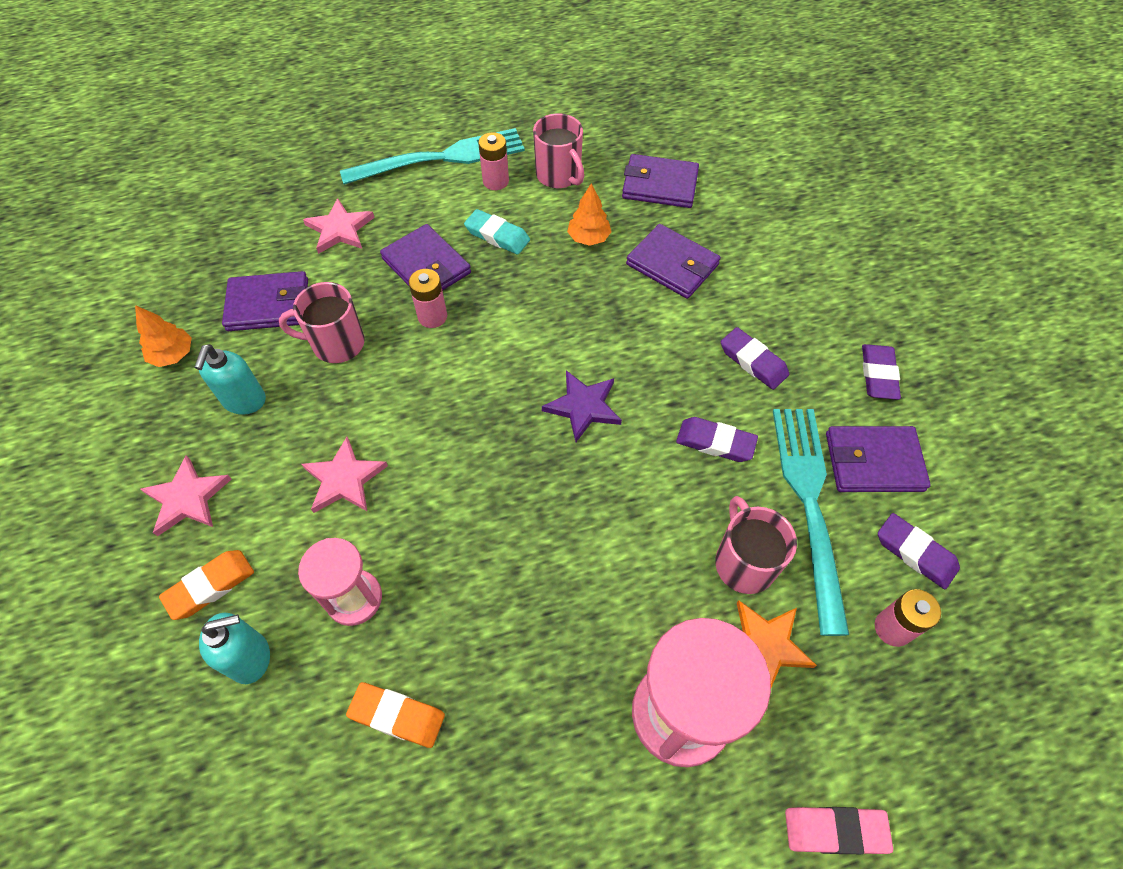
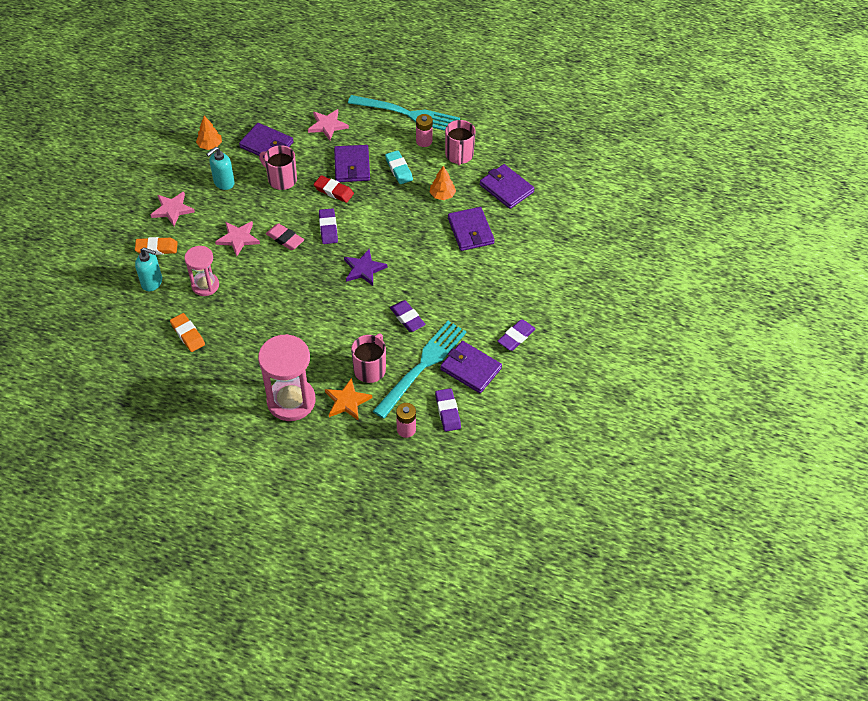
camera: 35 degrees right, 5 degrees down
pink battery [409,269,447,328] -> red eraser [314,175,354,203]
purple eraser [721,327,789,390] -> purple eraser moved to [319,208,338,244]
pink eraser [785,807,893,854] -> pink eraser moved to [266,223,304,250]

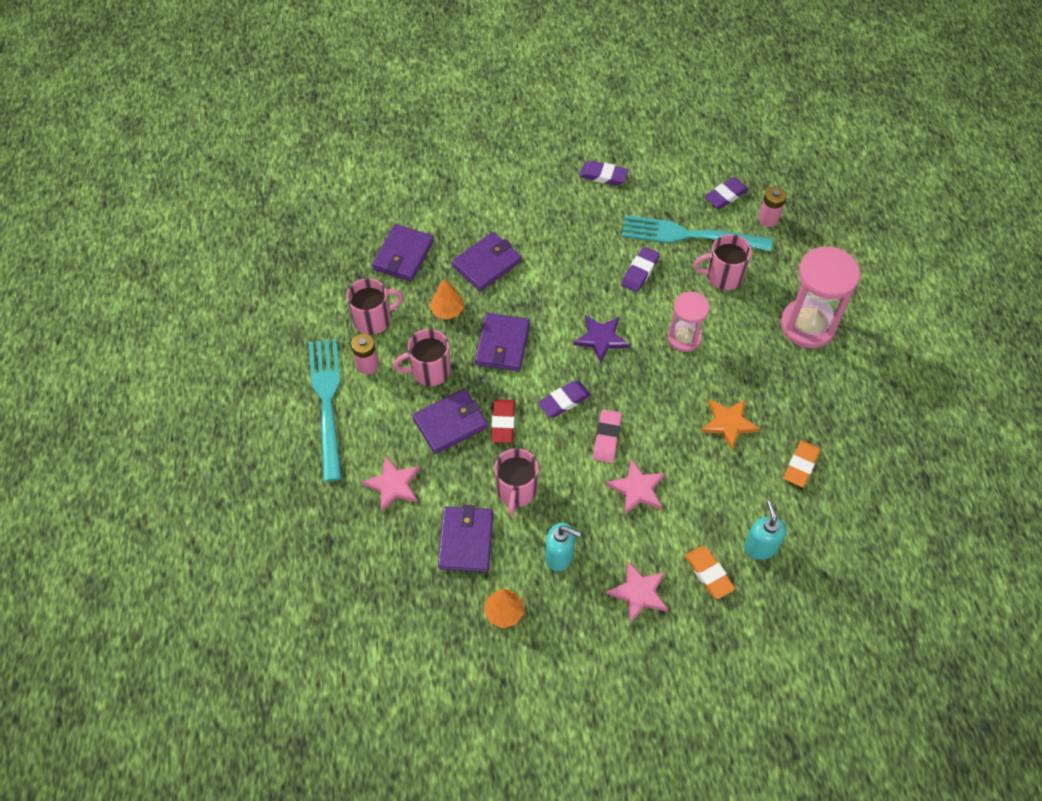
camera: 115 degrees left, 5 degrees up
pink hourglass [184,246,219,296] -> pink hourglass moved to [668,292,710,352]
orange star [325,378,372,421] -> orange star moved to [701,399,760,450]
turquoise eraser [385,150,413,184] -> pink mug [393,329,451,386]
purple wallet [440,341,502,393] -> purple wallet moved to [475,313,530,371]

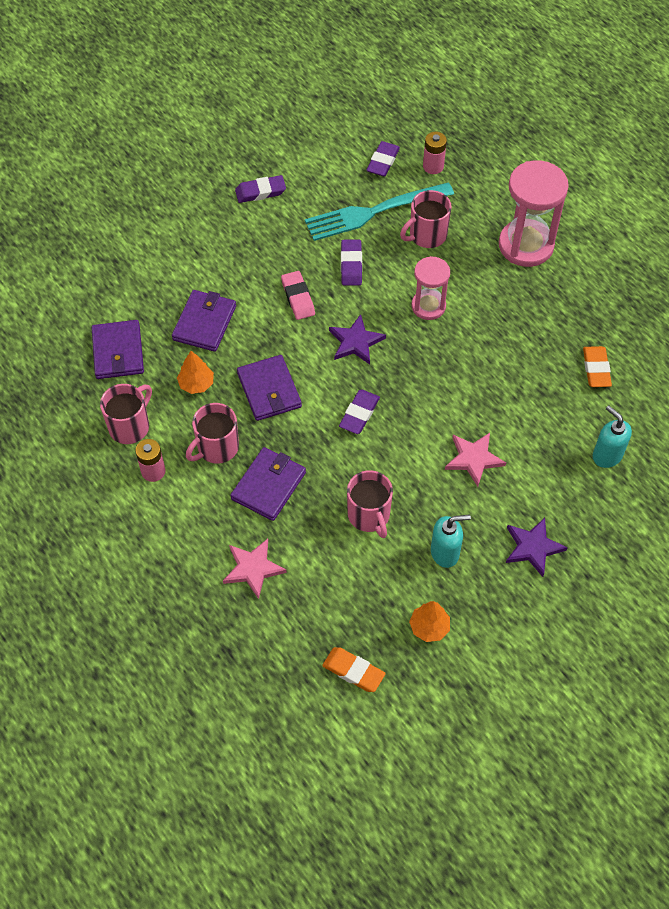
camera: 30 degrees left, 0 degrees up
turquoise fork [309,339,342,482] -> none
purple wallet [438,505,493,572] -> none
red eraser [491,399,515,443] -> none
pink eraser [593,409,622,463] -> pink eraser moved to [281,271,315,320]
pink star [606,562,668,623] -> purple star [506,518,568,577]
orange eraser [685,546,735,599] -> orange eraser moved to [322,647,386,692]
orange star [701,399,760,450] -> none

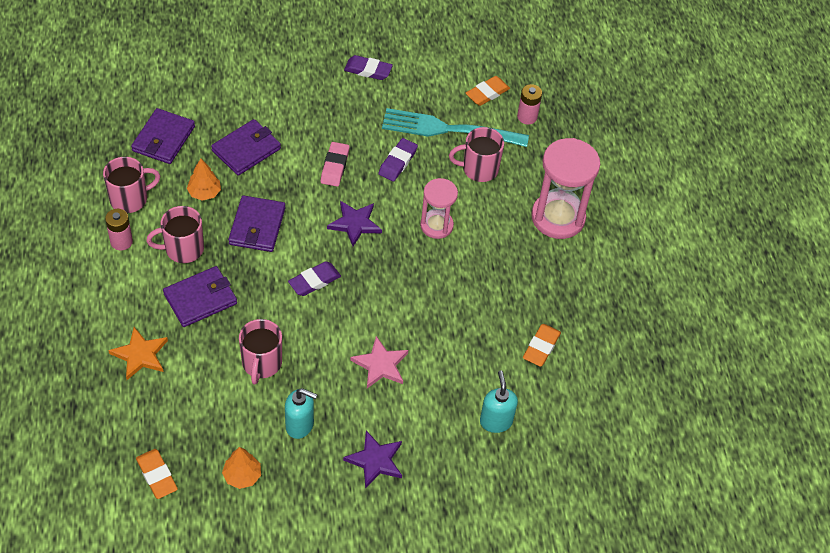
camera: 25 degrees right, 5 degrees down
pink star [223,539,287,599] -> orange star [108,327,168,380]
purple eraser [366,141,400,177] -> orange eraser [466,76,510,106]

